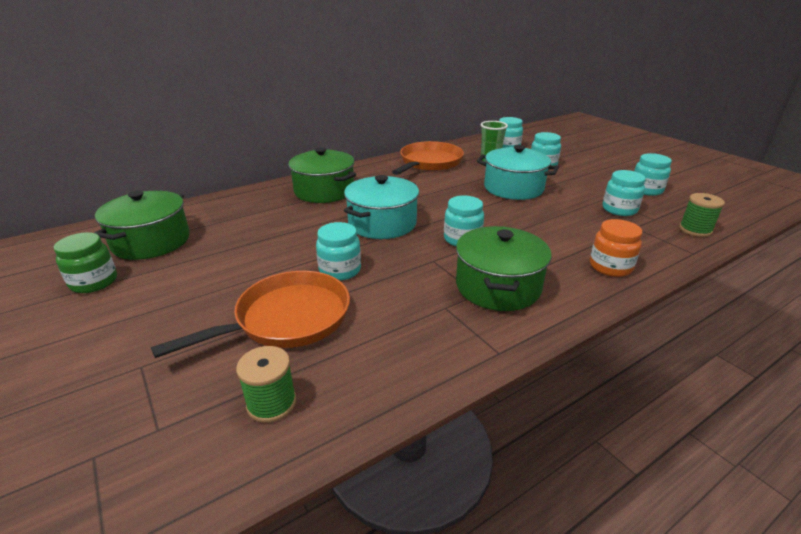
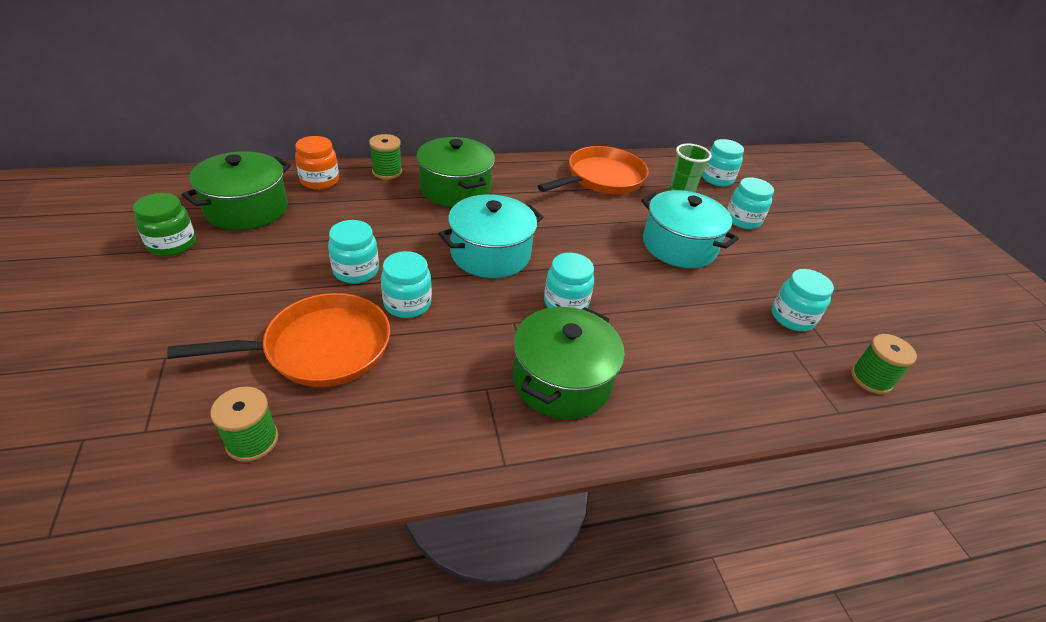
camera: 15 degrees right, 10 degrees up
orange jar [590,219,642,277] -> orange jar moved to [295,136,339,190]
turquoise jar [634,153,672,196] -> turquoise jar moved to [328,220,379,284]
none -> green spool [369,134,402,179]

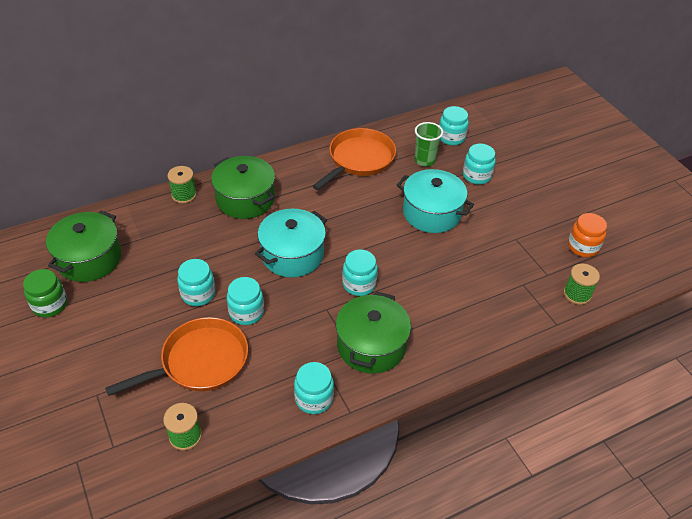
camera: 10 degrees left, 5 degrees up
orange jar [295,136,339,190] -> orange jar moved to [568,213,607,257]
turquoise jar [772,269,834,331] -> turquoise jar moved to [294,362,334,414]

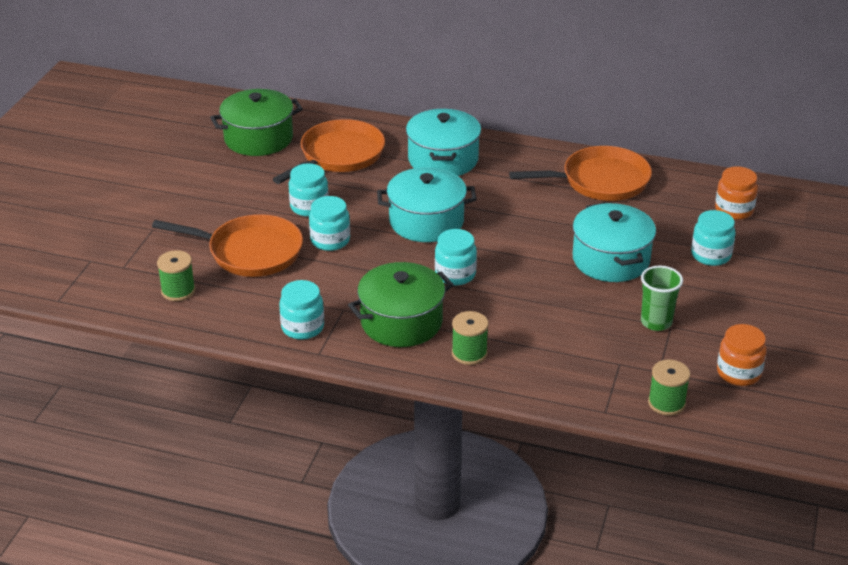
camera: 45 degrees right, 10 degrees down
green jar [23,269,67,317] -> none
green spool [168,166,197,204] -> green spool moved to [452,311,489,365]
green pot [211,156,275,219] -> turquoise pot [406,109,481,176]
green cup [415,122,443,167] -> green cup moved to [641,266,683,331]
turquoise jar [439,106,469,145] -> orange jar [715,167,758,220]
none -> orange pan [273,119,385,184]

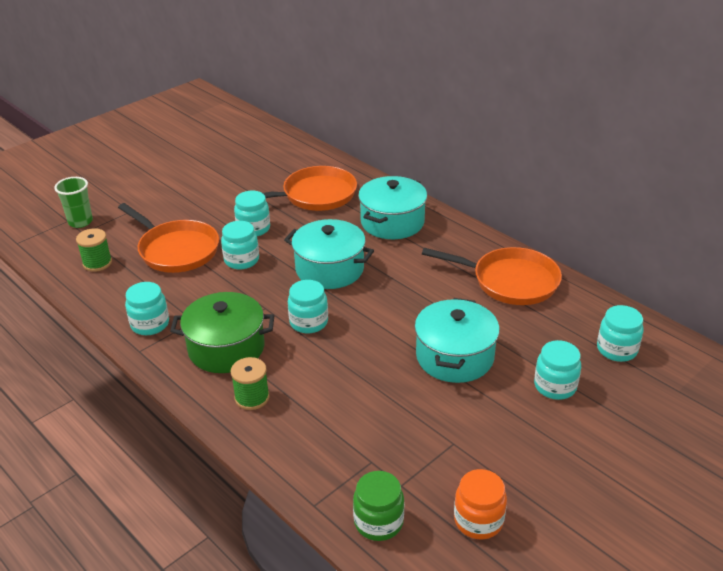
camera: 30 degrees right, 0 degrees up
green pot [210,89,303,156] -> none
green cup [641,266,683,331] -> green cup moved to [54,177,93,228]
green spool [648,360,690,416] -> green jar [353,471,404,541]
orange jar [715,167,758,220] -> turquoise jar [597,305,644,362]

